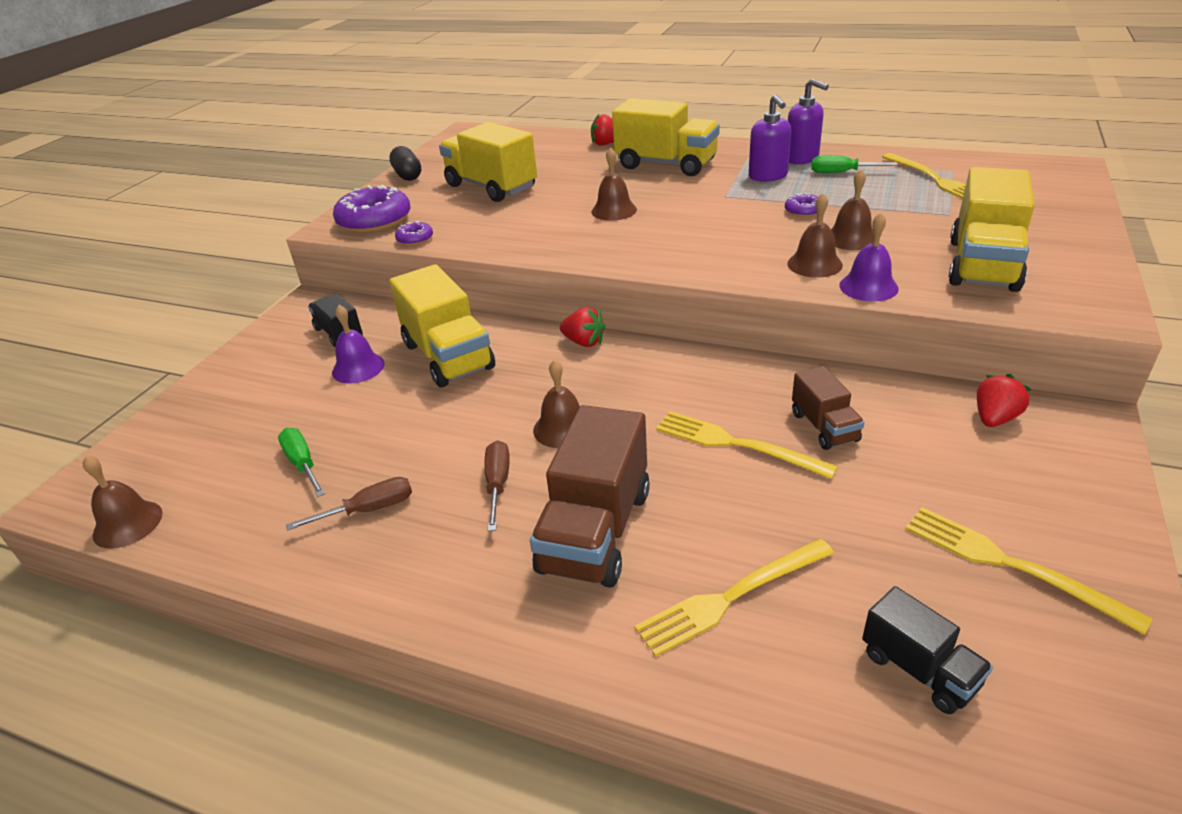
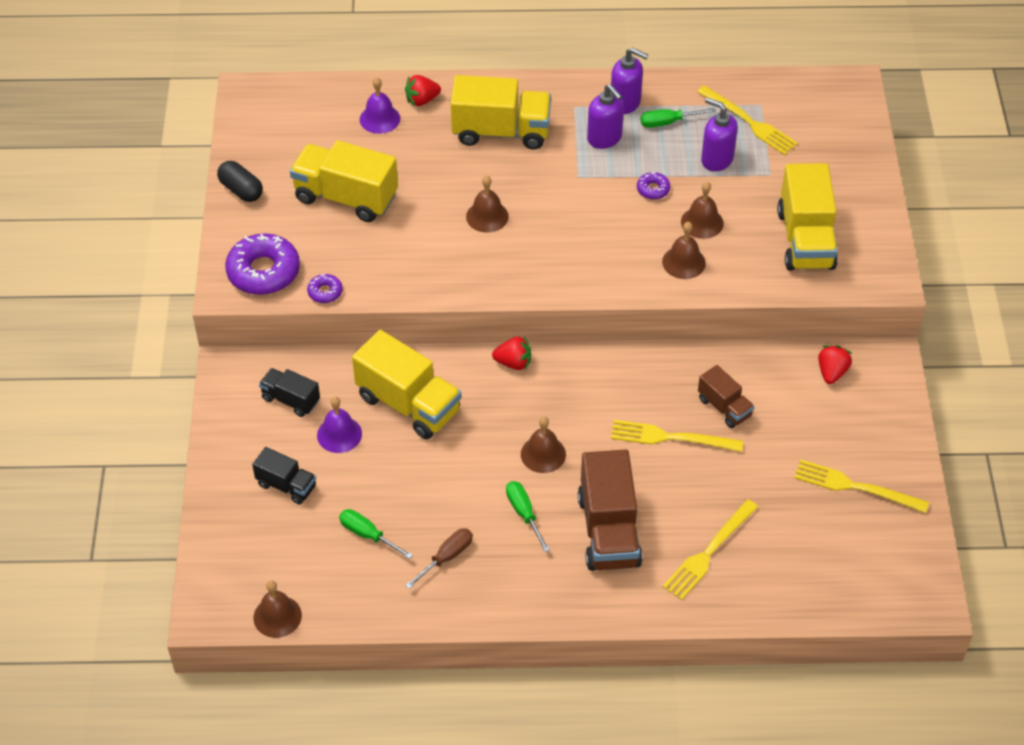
camera: 25 degrees left, 15 degrees up
brown screwdriver [484,441,510,531] -> green screwdriver [506,481,550,552]
purple bell [839,213,899,302] -> purple bell moved to [360,77,400,134]
black truck [862,586,993,714] -> black truck moved to [252,447,316,504]
none -> purple soap dispenser [701,98,738,171]

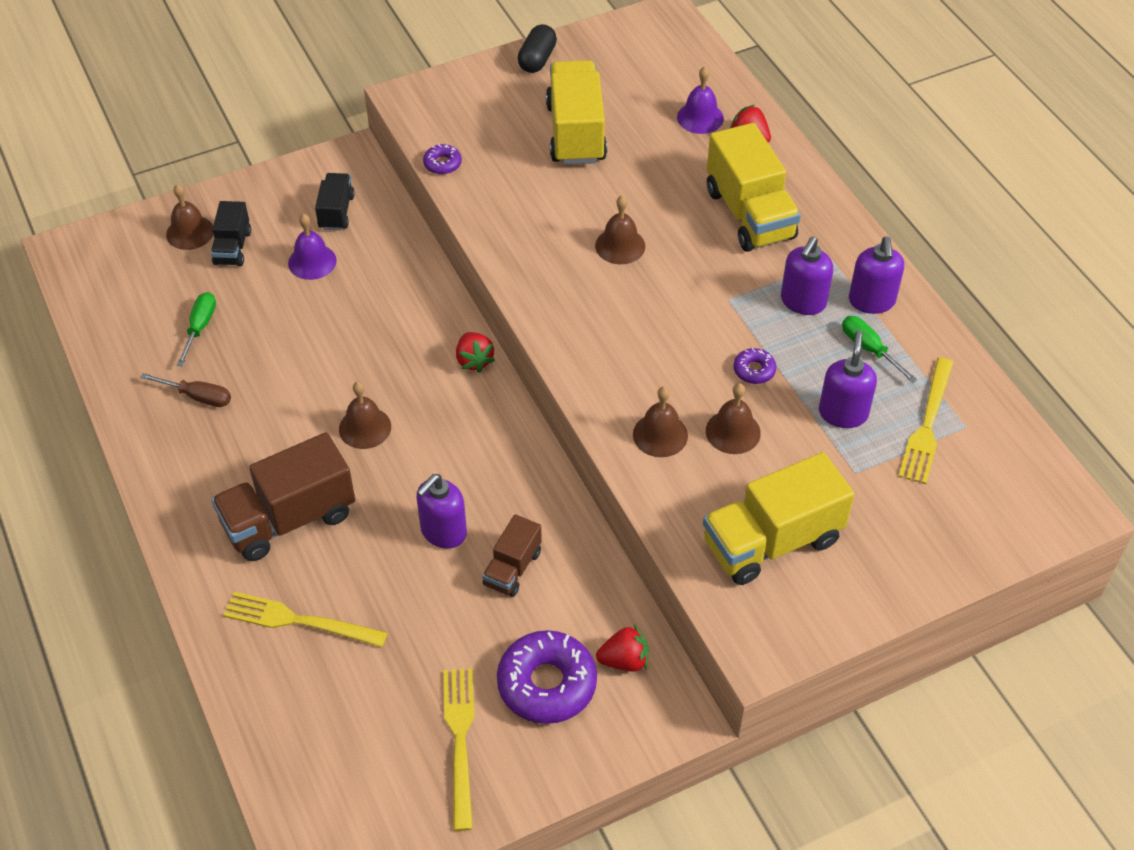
camera: 65 degrees right, 0 degrees up
purple donut [225,233,300,295] -> purple donut moved to [497,630,597,724]
brown bell [253,580,302,638] -> brown bell moved to [166,184,213,250]
yellow truck [352,330,461,439] -> none
green screwdriver [506,481,550,552] -> none
yellow fork [611,420,743,452] -> purple soap dispenser [417,474,467,549]

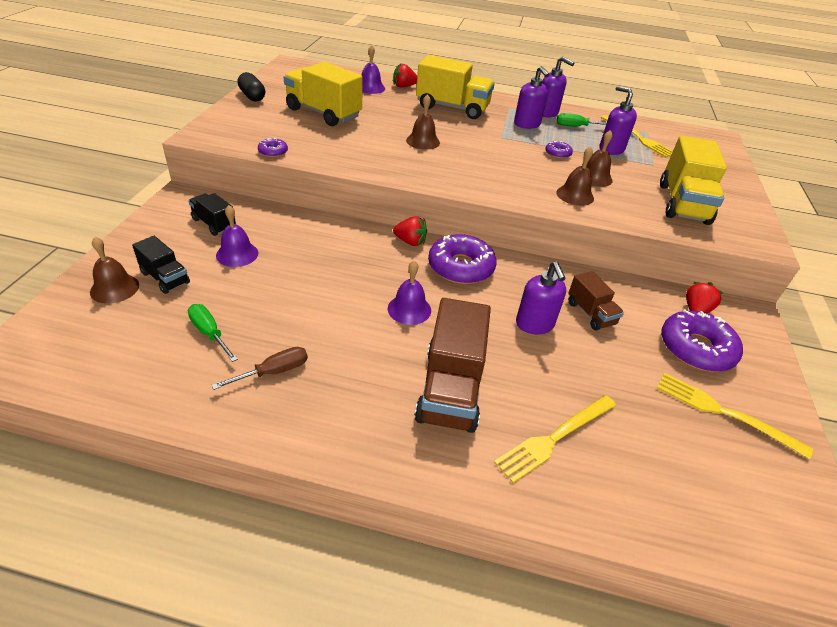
camera: 55 degrees left, 10 degrees down
brown bell [339,382,391,449] -> purple bell [388,261,431,325]
none -> purple donut [428,234,497,284]

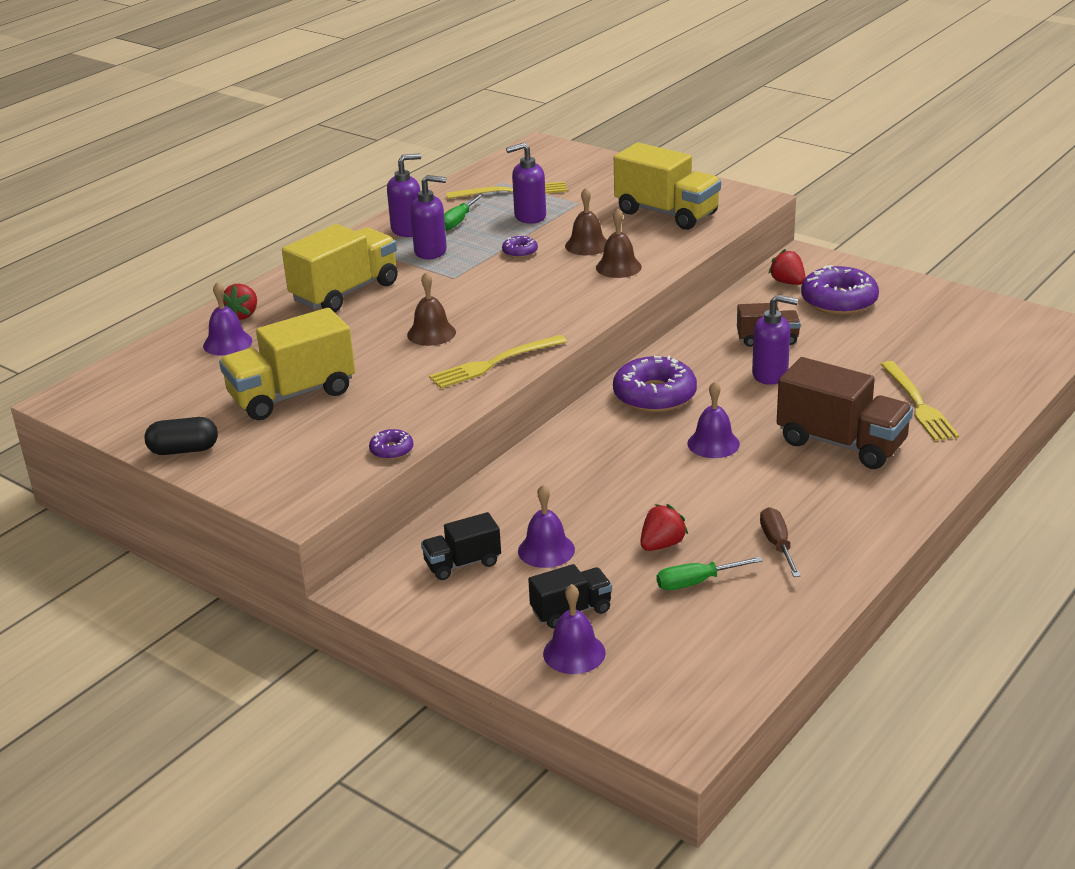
camera: 60 degrees left, 10 degrees down
brown bell [90,237,139,304] -> purple bell [543,584,606,674]
red strawberry [393,216,427,246] -> red strawberry moved to [640,504,688,551]
yellow fork [657,373,813,459] -> yellow fork moved to [429,335,567,388]

